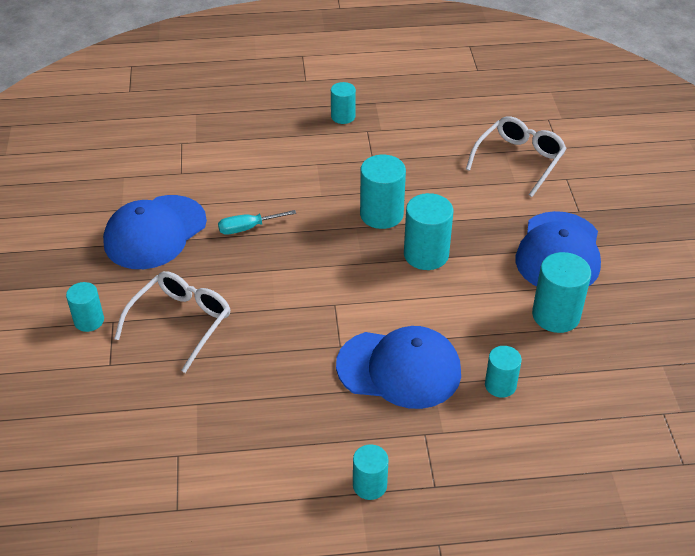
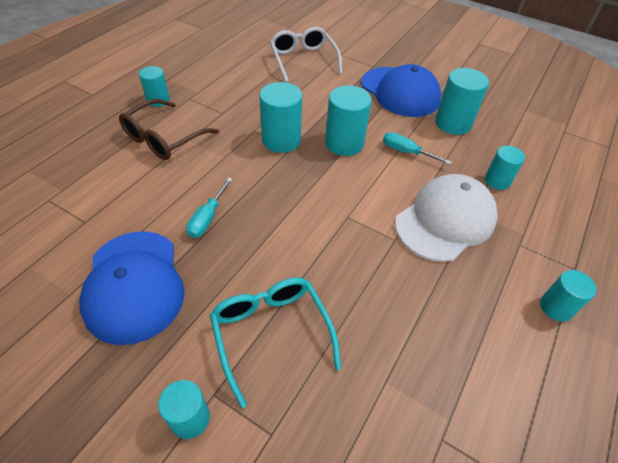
camera: 55 degrees left, 5 degrees up
white glasses [114,271,230,373] -> turquoise glasses [210,277,341,408]
blue cap [336,326,461,409] -> white cap [395,174,498,262]
none -> brown glasses [119,99,219,160]
none -> turquoise screwdriver [383,132,452,165]

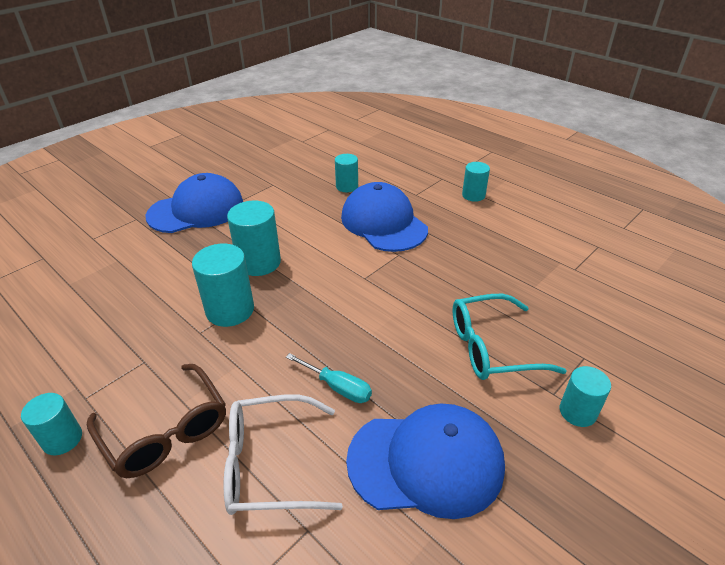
camera: 75 degrees left, 10 degrees down
white glasses [270,27,342,82] -> white glasses moved to [224,395,343,515]
turquoise screwdriver [383,132,452,165] -> none
white cap [395,174,498,262] -> blue cap [341,182,428,252]
turquoise cylinder [435,68,489,135] -> none

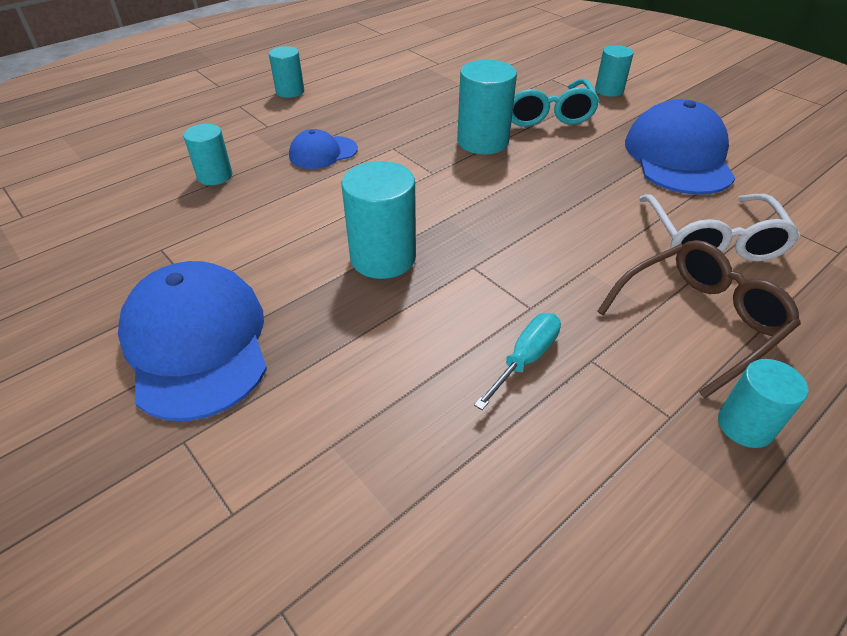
camera: 85 degrees left, 5 degrees up
turquoise cylinder [192,244,254,327] -> turquoise cylinder moved to [457,60,517,155]
turquoise screwdriver [286,353,372,403] -> turquoise screwdriver moved to [474,313,561,410]
blue cap [341,182,428,252] -> blue cap [289,129,358,169], size x0.52

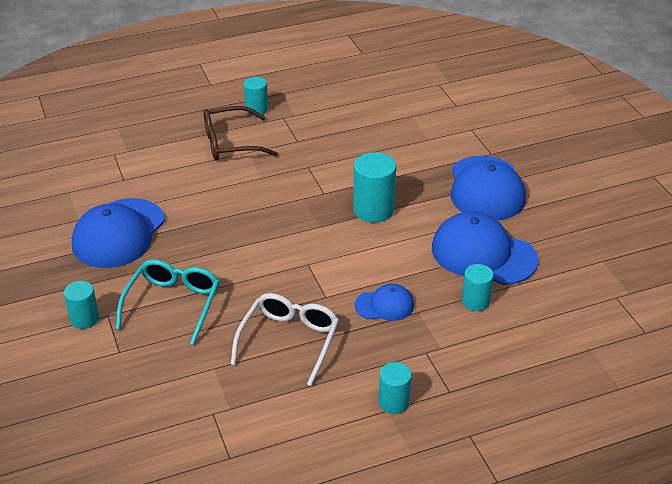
camera: 160 degrees left, 5 degrees down
turquoise cylinder [457,60,517,155] -> none
turquoise screwdriver [474,313,561,410] -> none
white glasses [639,194,800,262] -> white glasses moved to [231,293,339,386]
none -> blue cap [432,211,538,285]

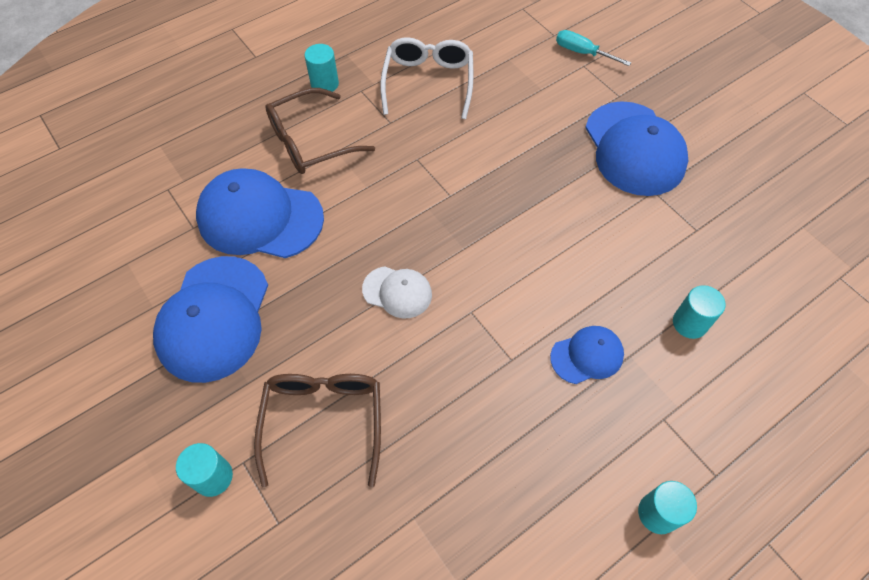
camera: 15 degrees left, 20 degrees up
turquoise glasses [116,259,220,345] -> brown glasses [254,374,381,487]
white glasses [231,293,339,386] -> white glasses moved to [380,37,473,119]
turquoise cylinder [353,152,396,223] -> none
blue cap [432,211,538,285] -> blue cap moved to [196,168,324,258]
none -> white cap [362,266,432,318]
none -> turquoise screwdriver [556,30,631,66]

